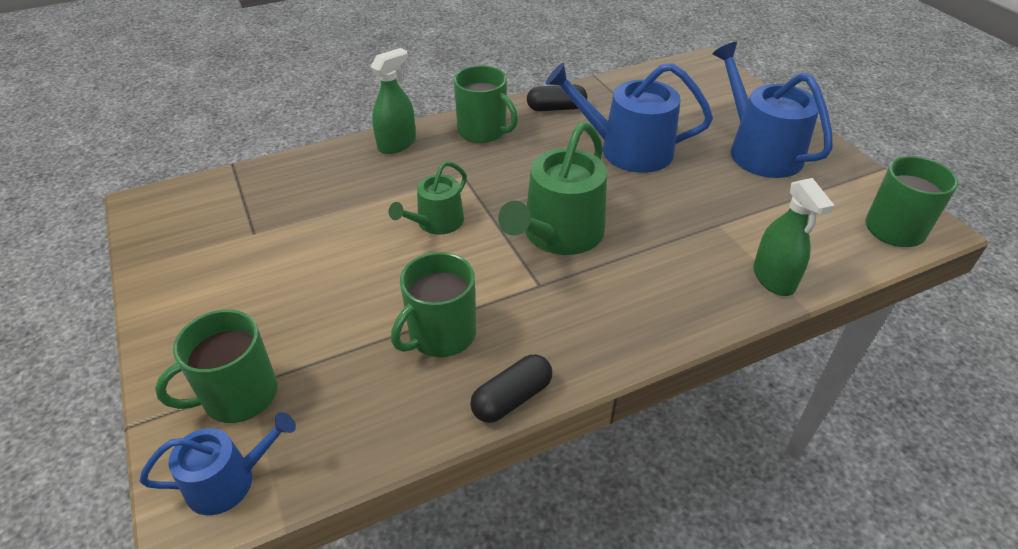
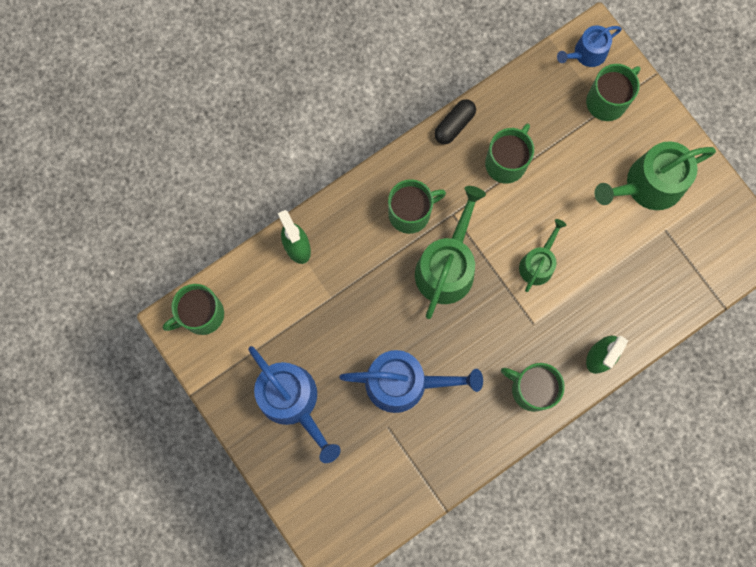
camera: 170 degrees right, 35 degrees up
black capsule [527,85,587,111] -> none
none -> green mug [388,179,446,234]
none -> green watering can [594,141,716,210]

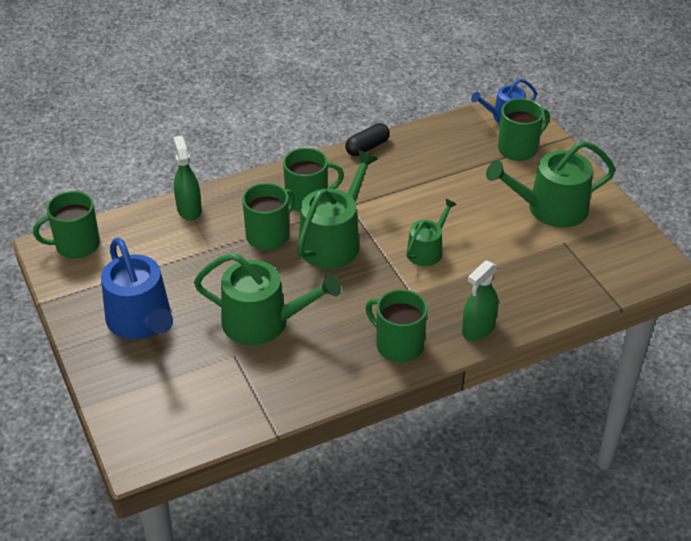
camera: 10 degrees right, 35 degrees down
blue watering can [339,350,483,413] -> green watering can [194,253,341,345]
green mug [485,124,534,184] -> green mug moved to [242,183,295,250]

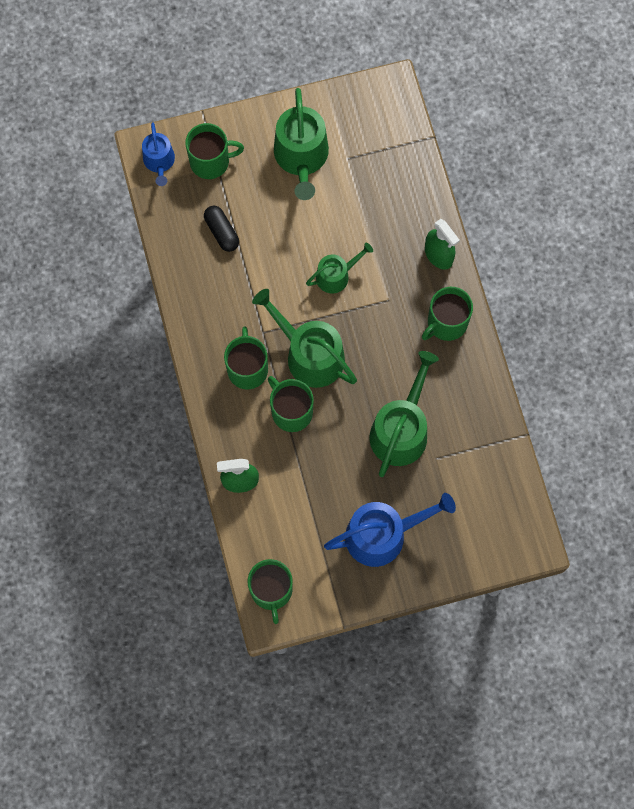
camera: 80 degrees left, 30 degrees up
black capsule [345,123,390,156] -> black capsule moved to [204,206,239,252]
green watering can [406,199,457,266] -> green watering can turned 105 degrees clockwise [306,243,373,294]
green mug [498,98,550,161] -> green mug turned 105 degrees clockwise [186,123,244,179]

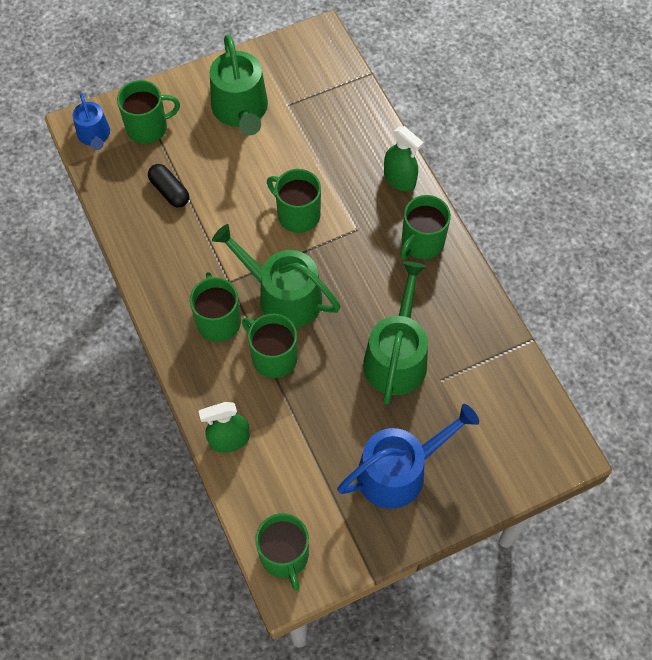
camera: 10 degrees left, 10 degrees down
green watering can [306,243,373,294] -> green mug [267,169,321,233]

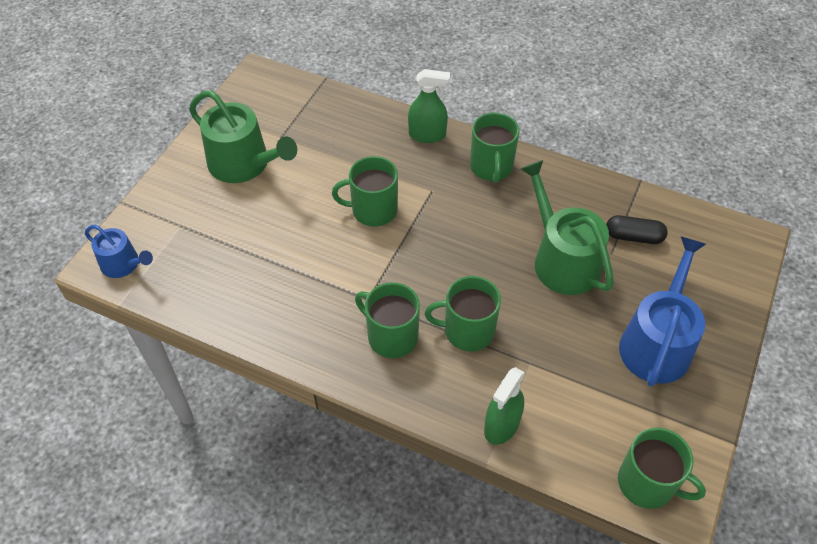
camera: 40 degrees left, 10 degrees down
green mug [117,80,180,144] -> none
black capsule [148,164,189,207] -> black capsule moved to [606,215,668,244]
green watering can [212,224,341,328] -> none

